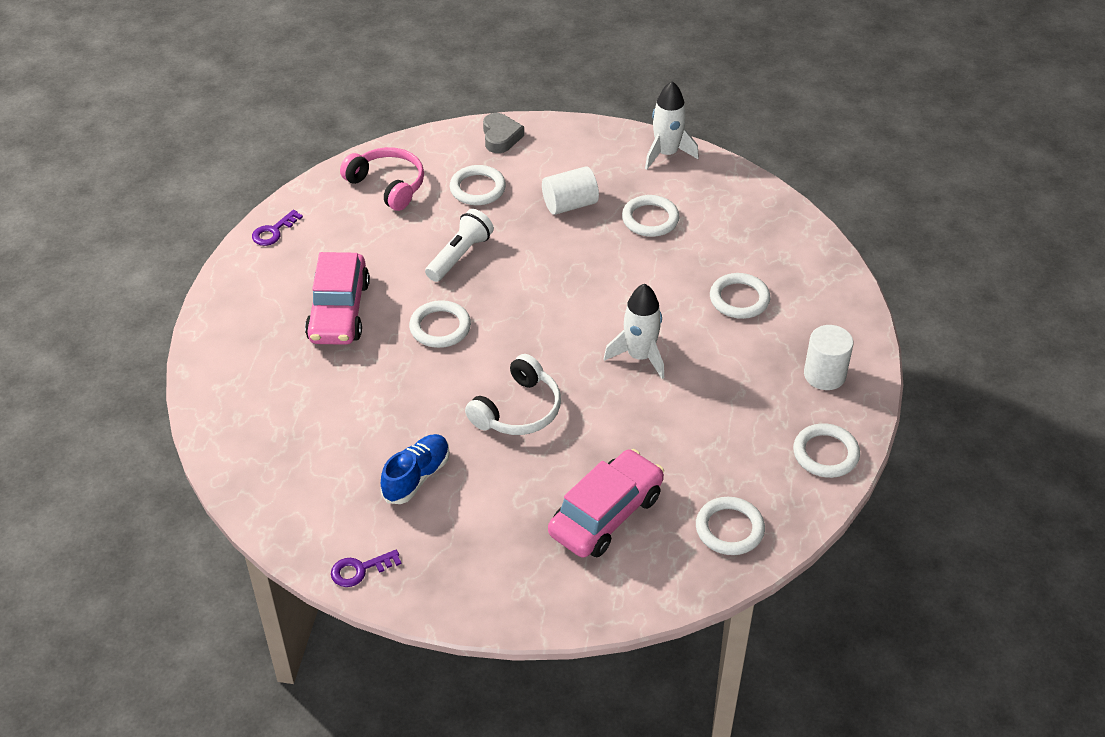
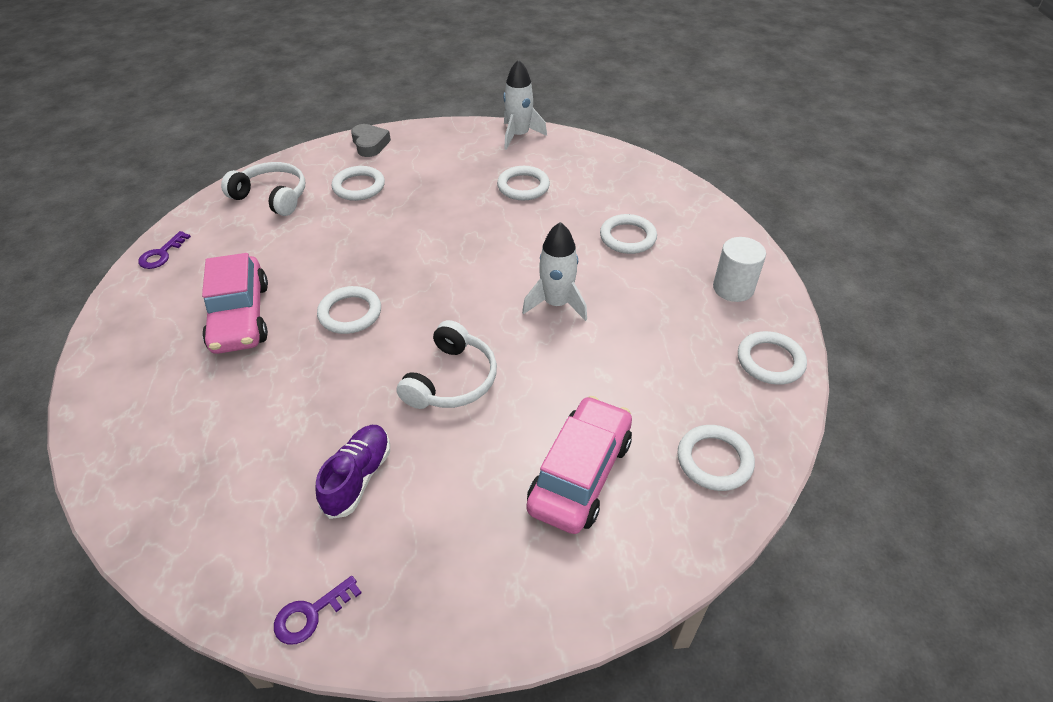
camera: 15 degrees left, 0 degrees up
pink headphones [340,147,424,211] -> white headphones [221,162,305,216]
blue shoe [381,434,450,504] -> purple shoe [315,425,390,519]
white flashlight [425,209,494,282] -> none
white cylinder [542,166,599,215] -> none

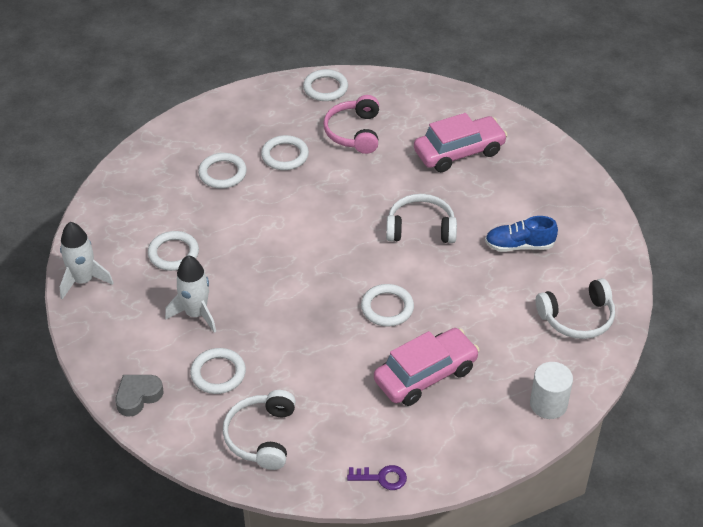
camera: 110 degrees left, 0 degrees up
purple key [274,576,362,645] -> none
purple shoe [315,425,390,519] -> blue shoe [485,216,558,252]
white rocket [522,222,587,321] -> white rocket moved to [165,255,216,333]
pink car [527,396,632,534] -> pink car turned 150 degrees clockwise [414,113,508,172]
white ring [677,425,755,491] -> white ring moved to [261,135,309,170]
white cylinder [713,237,766,302] -> white cylinder moved to [530,362,573,419]
none -> pink headphones [323,95,379,154]
none -> white headphones [536,278,615,339]

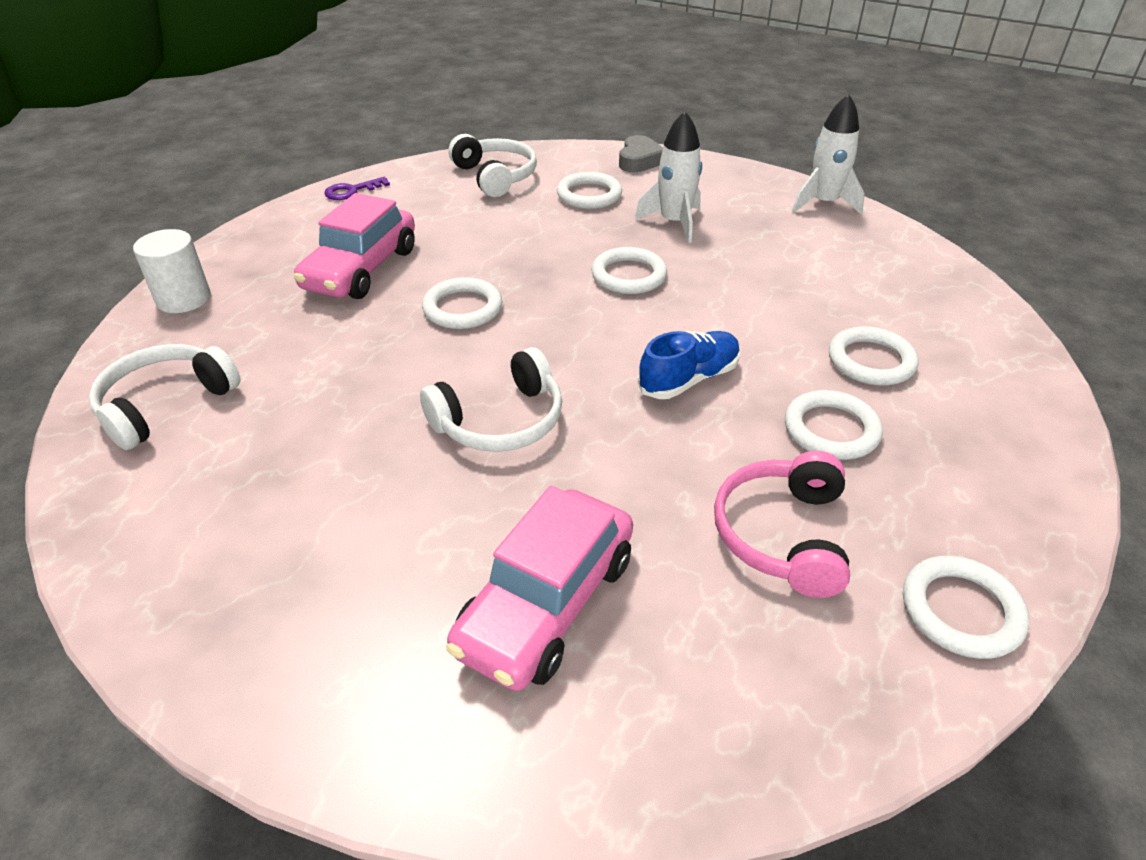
camera: 145 degrees right, 5 degrees down
white ring [148,231,199,271] -> white ring moved to [591,247,667,294]
pink headphones [323,95,379,154] -> pink headphones turned 135 degrees counterclockwise [714,451,850,598]
blue shoe [485,216,558,252] -> blue shoe moved to [638,331,740,399]

